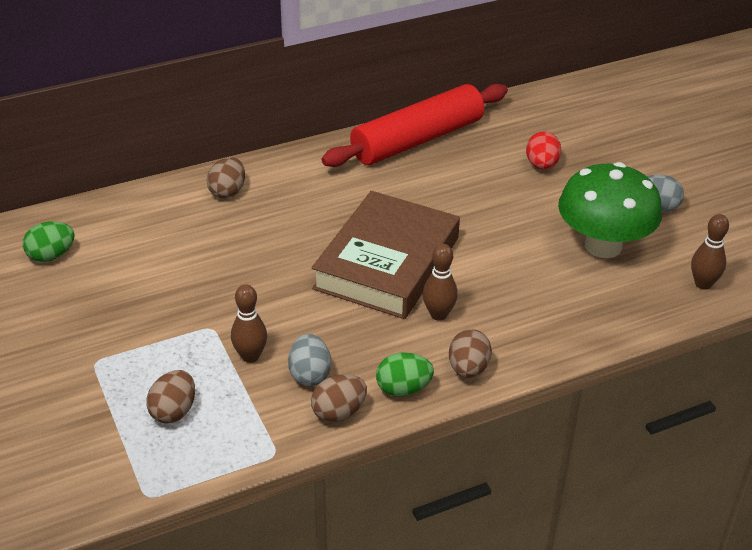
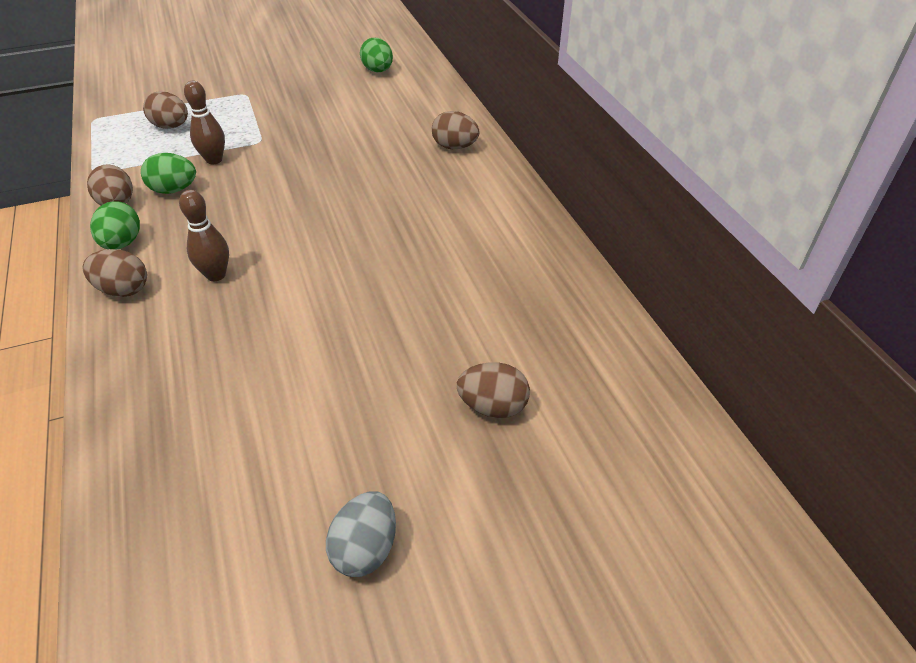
camera: 95 degrees right, 5 degrees up
grey egg [288,334,331,386] -> green egg [141,153,196,194]
brown book [312,191,460,319] -> none
red rolling pin [322,84,508,167] -> none
red egg [526,131,561,170] -> brown egg [457,362,530,418]
green mushroom [558,162,662,258] -> none
brown bowling pin [691,214,729,290] -> none

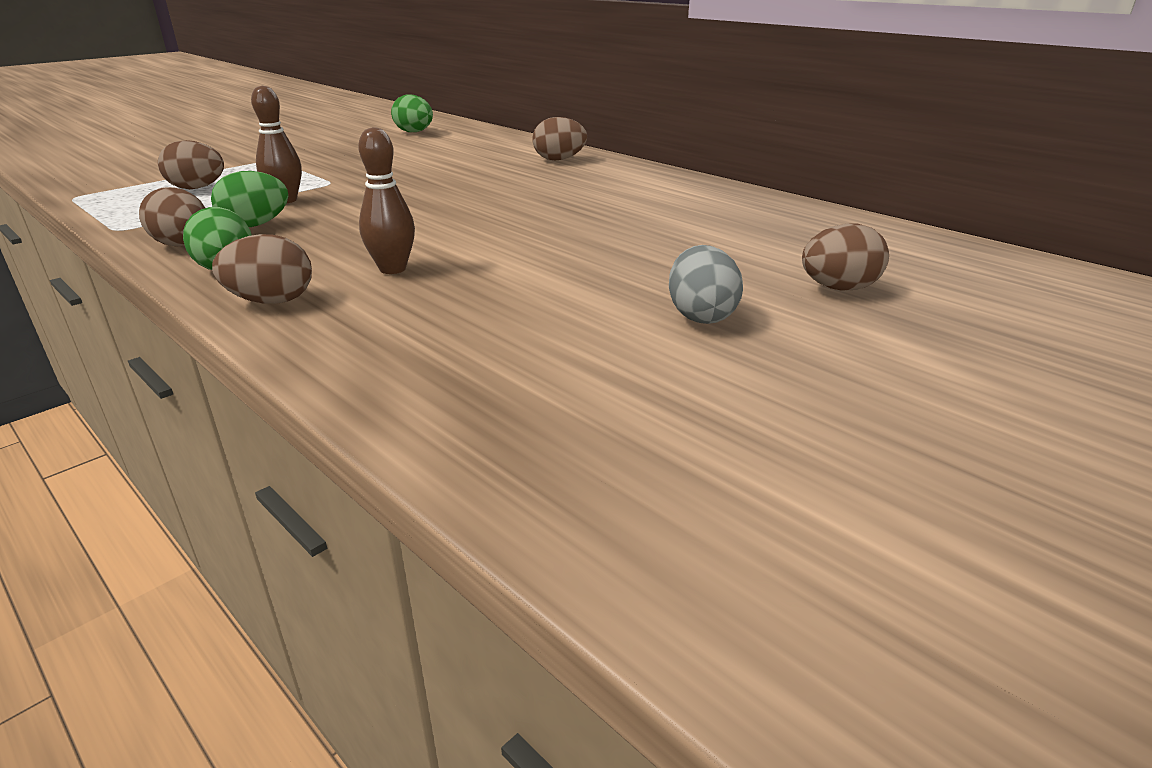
camera: 25 degrees left, 15 degrees down
grey egg [326,491,396,577] -> grey egg moved to [669,245,743,324]

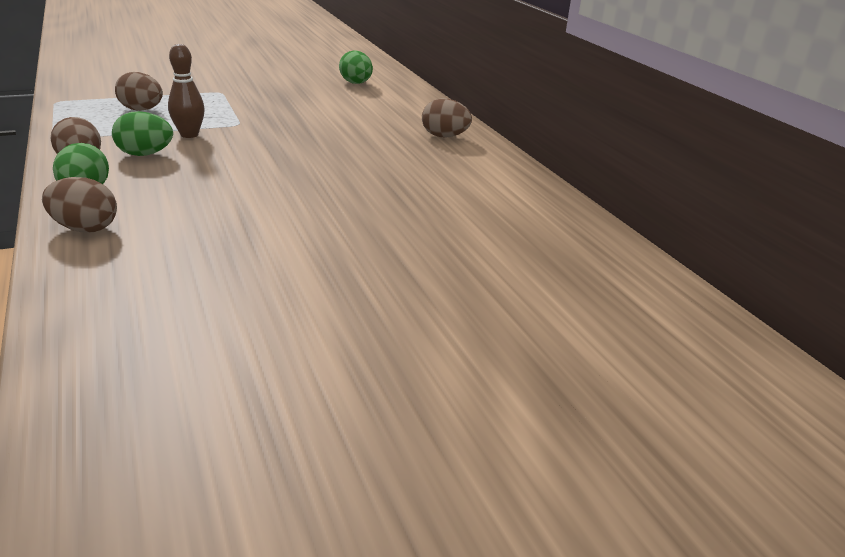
camera: 20 degrees right, 0 degrees up
brown bowling pin [358,127,415,274] -> none
grey egg [669,245,743,324] -> none
brown egg [802,223,889,290] -> none

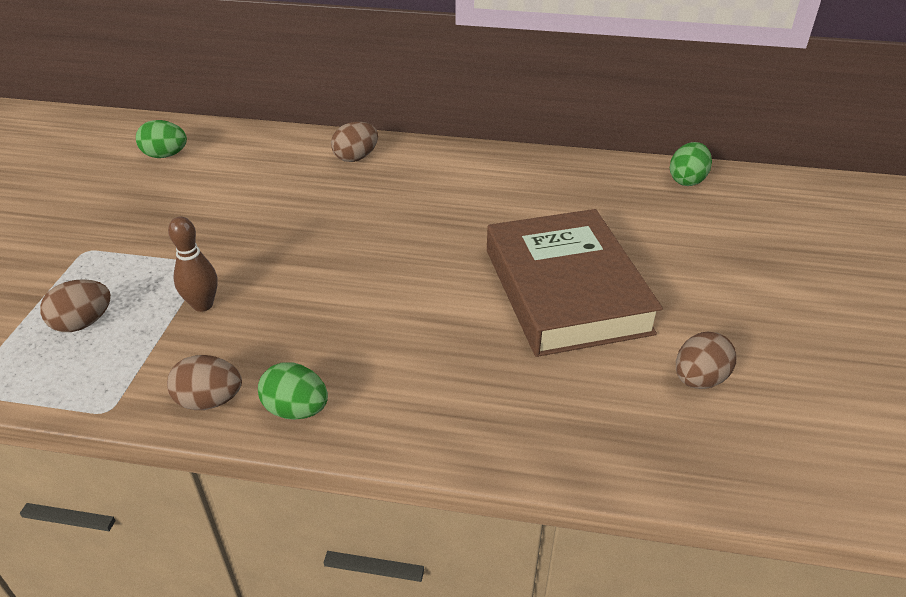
camera: 55 degrees left, 10 degrees up
brown egg [42,177,117,232] -> brown egg moved to [676,331,736,389]
green egg [112,111,173,156] -> green egg moved to [670,142,712,186]
none -> brown book [487,209,663,357]

